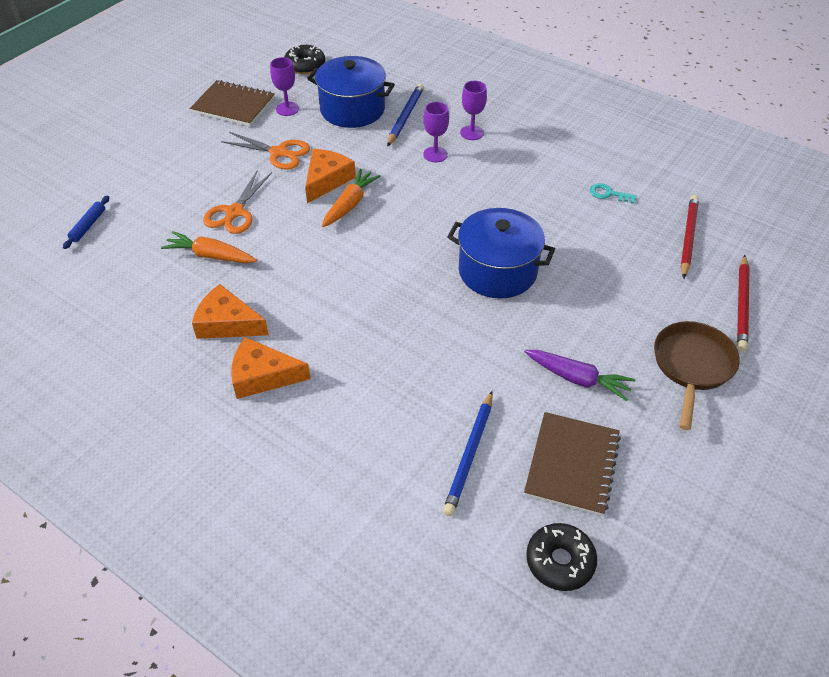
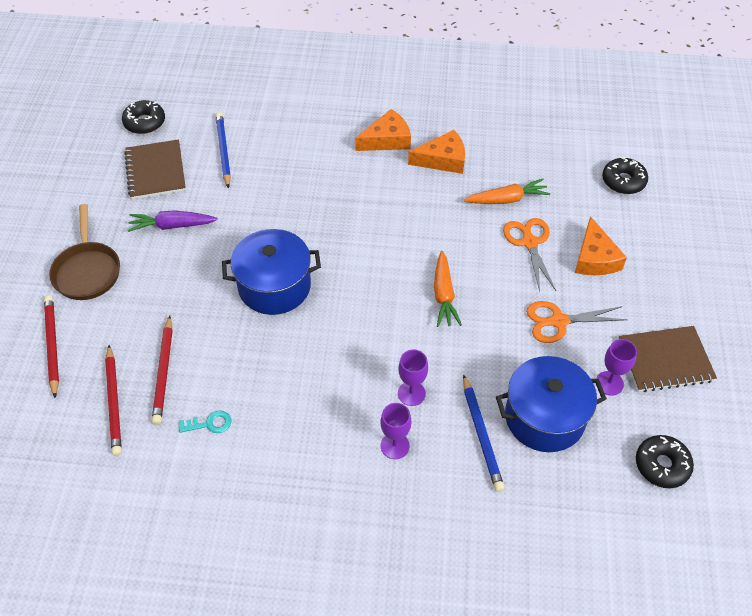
camera: 150 degrees right, 5 degrees up
blue rolling pin [63,196,109,249] -> black donut [602,157,648,194]
orange cheese [305,149,356,203] -> orange cheese moved to [575,216,627,275]
none -> red pencil [152,315,173,425]

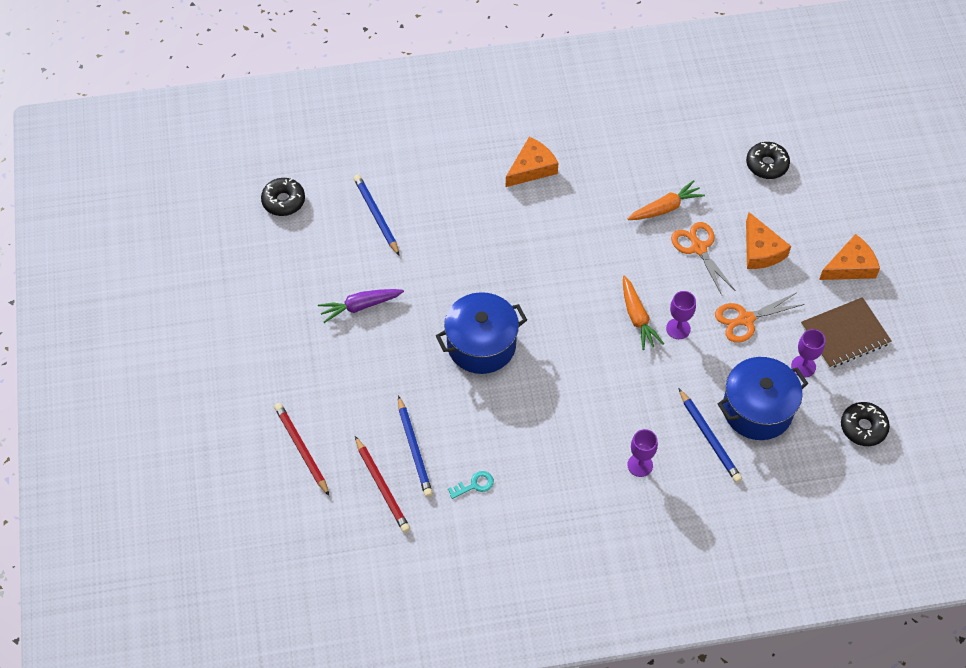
camera: 15 degrees left, 5 degrees up
brown pan [49,204,120,300] -> none
brown notebook [124,139,186,199] -> none
red pencil [152,315,173,425] -> blue pencil [398,395,433,497]
purple goblet [398,349,428,406] -> purple goblet moved to [666,291,696,339]
orange cheese [408,130,465,174] -> orange cheese moved to [819,234,880,280]

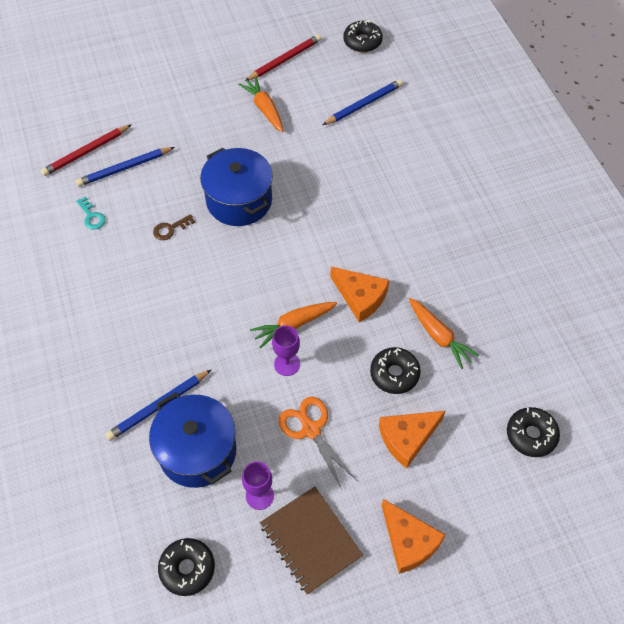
camera: 80 degrees right, 0 degrees up
red pencil [274,403,329,496] -> red pencil moved to [245,34,321,81]
purple carrot [318,289,404,323] -> orange carrot [238,77,283,132]
orange cheese [506,137,558,187] -> orange cheese moved to [330,266,389,322]
purple goblet [627,429,658,477] -> none
orange scissors [671,222,736,295] -> black donut [370,347,421,394]
none -> brown key [153,214,195,240]

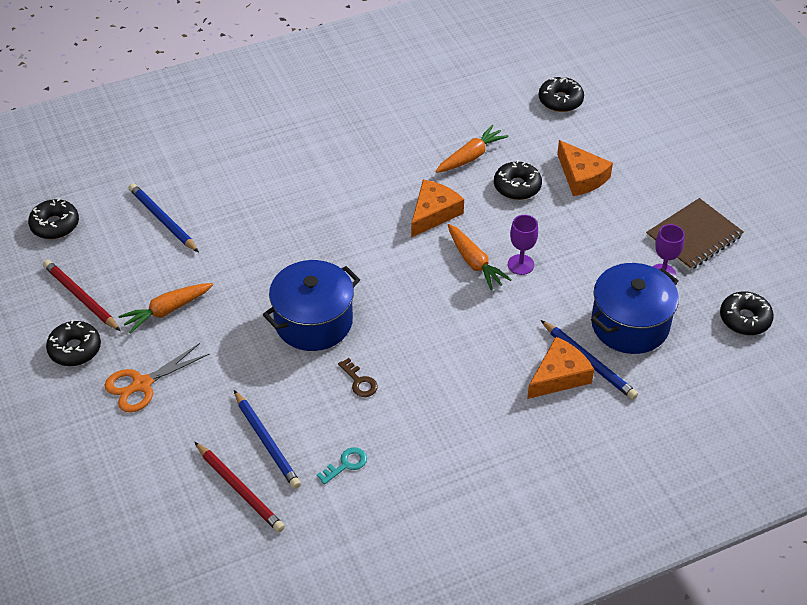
camera: 95 degrees left, 10 degrees down
orange scissors [278,397,356,489] -> orange scissors moved to [104,343,209,412]
orange cheese [382,499,445,574] -> orange cheese moved to [527,337,594,399]
none -> black donut [46,320,101,366]

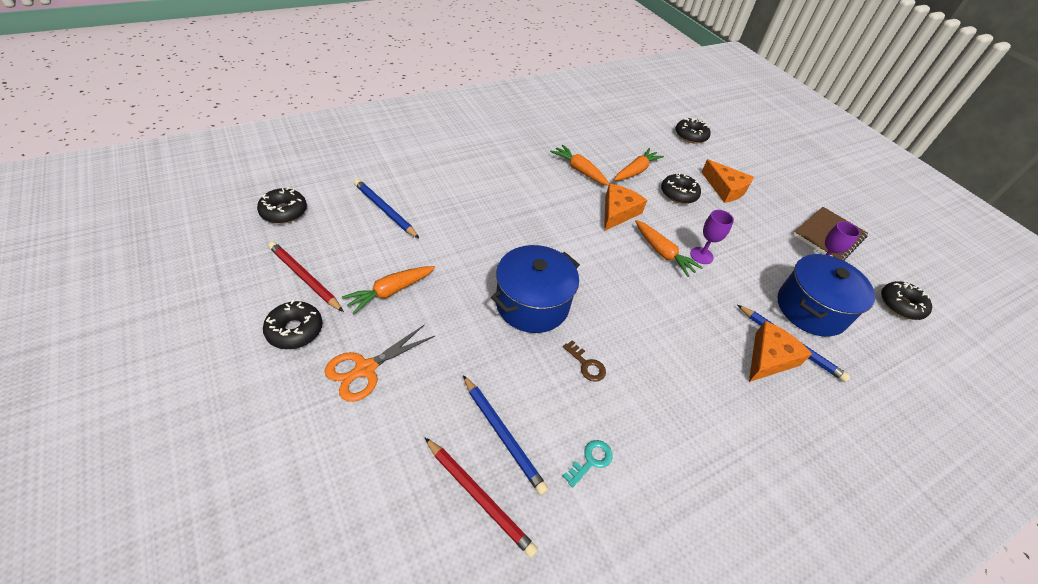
camera: 10 degrees left, 0 degrees up
none -> orange carrot [550,145,609,186]

